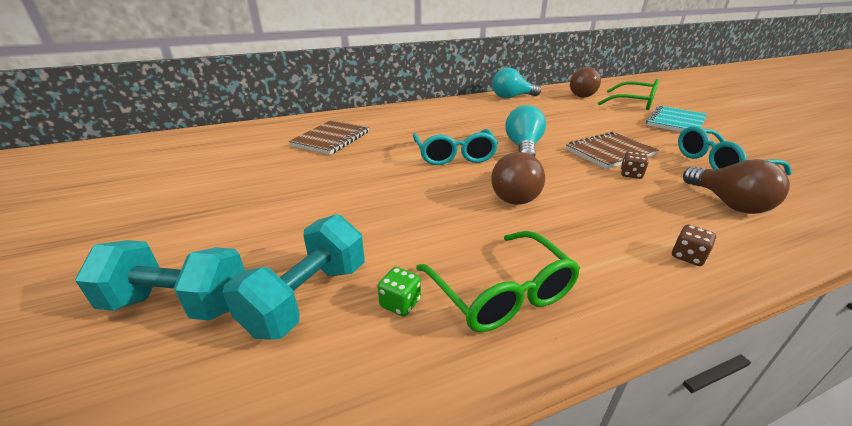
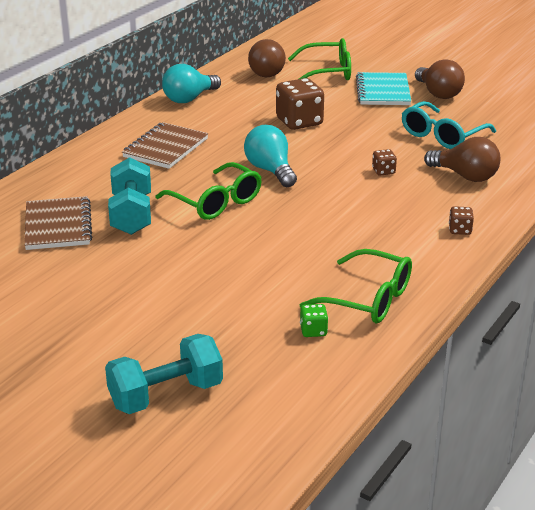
camera: 35 degrees left, 0 degrees up
turquoise dumbbell [222,214,364,340] -> turquoise dumbbell moved to [108,157,151,235]
turquoise glasses [413,129,498,165] -> green glasses [155,162,262,220]
brown light bulb [491,152,545,205] -> brown light bulb moved to [415,59,465,99]
brown notebook [566,131,659,169] -> brown notebook moved to [122,122,208,169]
none -> brown dice [276,78,324,130]

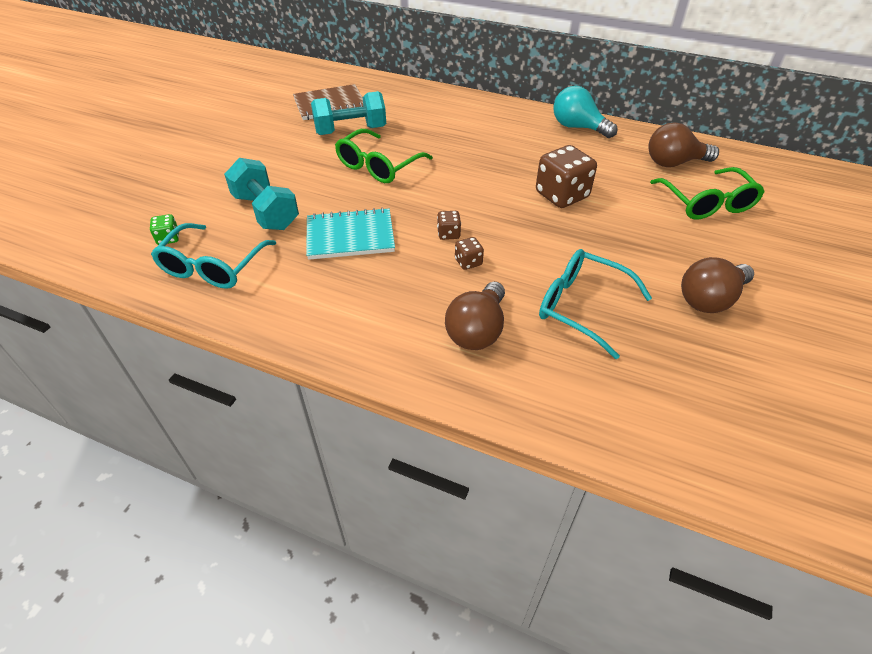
camera: 80 degrees right, 15 degrees up
turquoise dumbbell [105,334,223,414] -> turquoise dumbbell moved to [224,158,299,230]
brown notebook [122,122,208,169] -> none
turquoise light bulb [244,125,297,187] -> none
green glasses [299,249,412,324] -> turquoise glasses [151,223,276,289]
turquoise notebook [356,72,411,105] -> turquoise notebook moved to [306,208,395,260]
brown dice [449,206,474,235] -> brown dice moved to [437,211,461,240]

